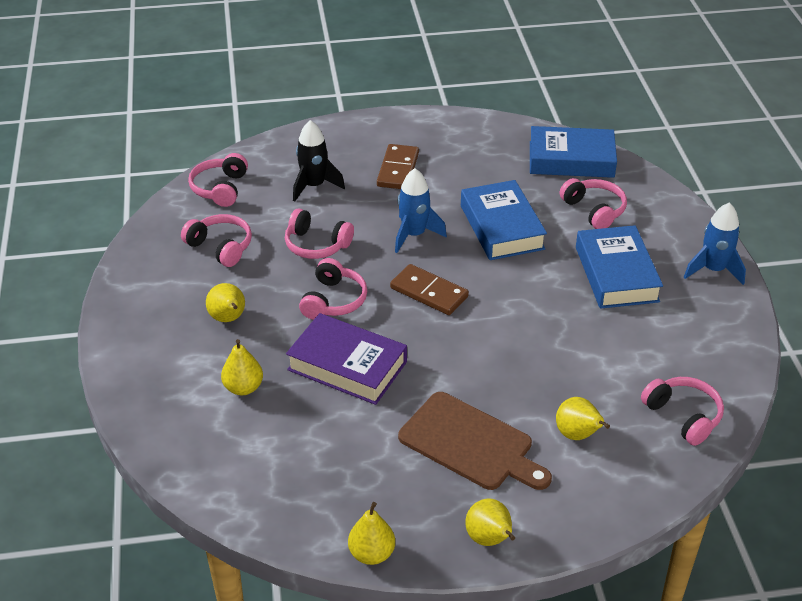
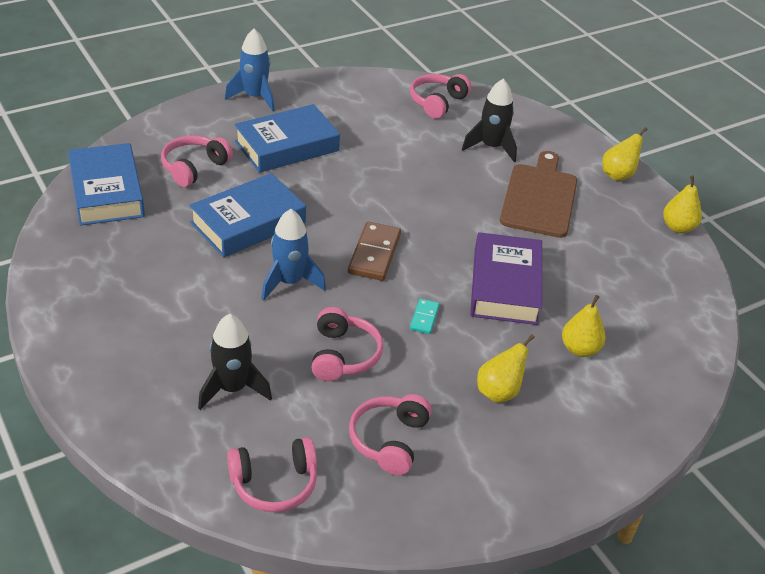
camera: 115 degrees left, 0 degrees up
pink headphones [299,258,367,320] -> turquoise domino [410,299,440,334]
brown domino [377,144,419,189] -> none
yellow pear [556,397,610,440] -> black rocket [462,78,517,163]

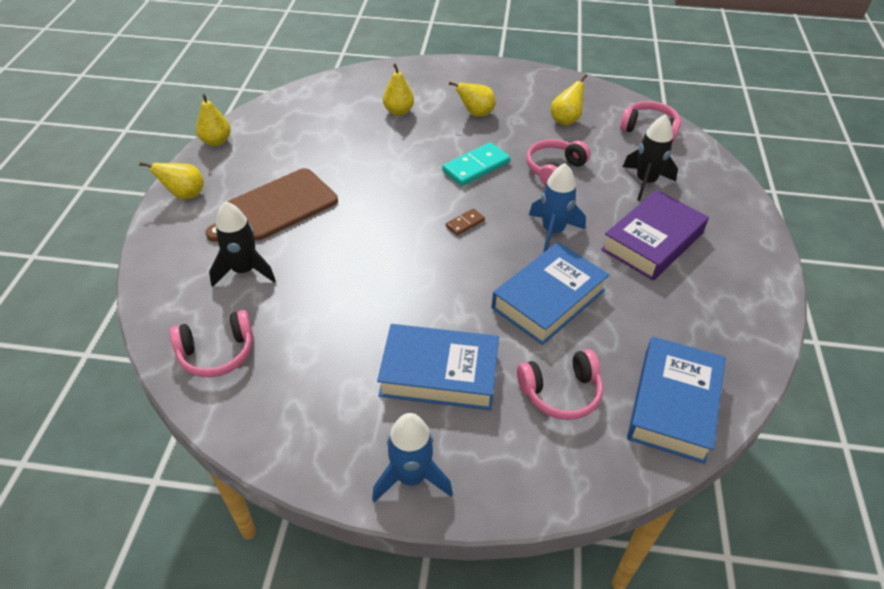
camera: 140 degrees left, 5 degrees up
blue book [189,173,306,257] -> blue book turned 45 degrees counterclockwise [492,242,610,345]
brown domino [348,222,401,281] -> brown domino [446,208,485,236], size x0.53
pink headphones [349,394,432,475] -> yellow pear [551,74,587,125]
turquoise domino [410,299,440,334] -> turquoise domino [442,142,510,186], size x1.87
purple book [470,232,542,325] -> purple book moved to [601,190,709,280]

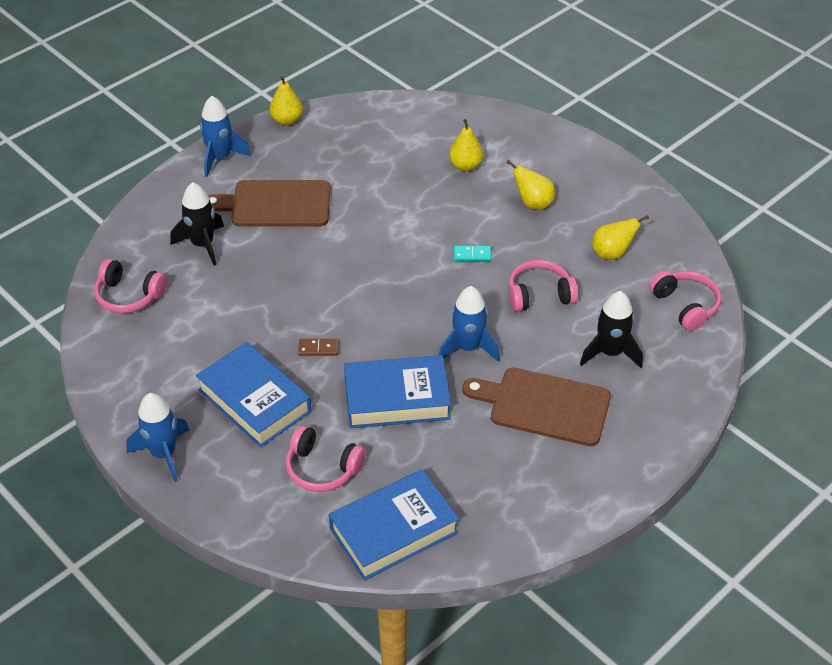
camera: 40 degrees right, 0 degrees up
yellow pear [139,162,204,199] -> blue rocket [200,96,251,177]
turquoise domino [442,142,510,186] -> turquoise domino [454,246,491,261], size x0.53
brown domino [446,208,485,236] -> brown domino moved to [298,339,339,356]
purple book [601,190,709,280] -> brown cutting board [462,368,611,446]

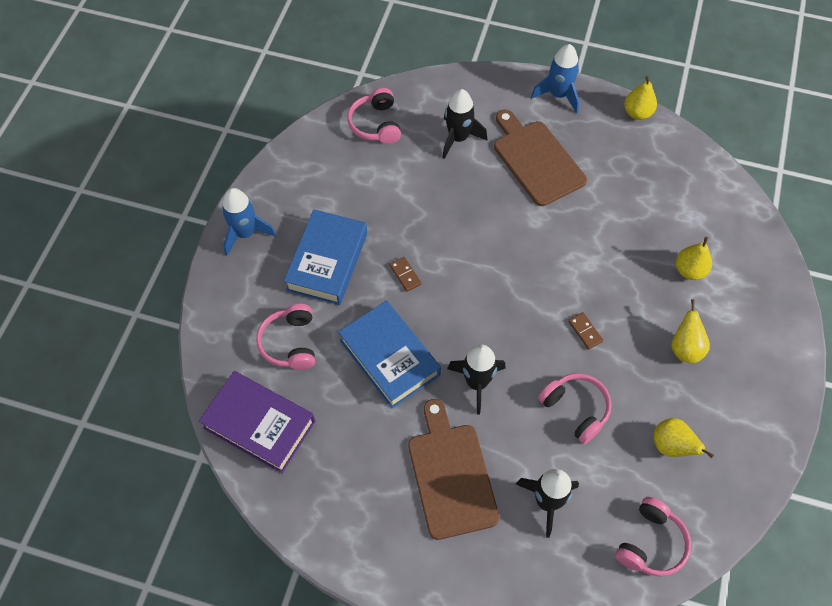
camera: 60 degrees right, 15 degrees up
blue book [329,469,459,581] -> purple book [199,371,315,473]
blue rocket [439,286,500,362] -> black rocket [447,344,506,415]
turquoise domino [454,246,491,261] -> brown domino [568,312,603,350]

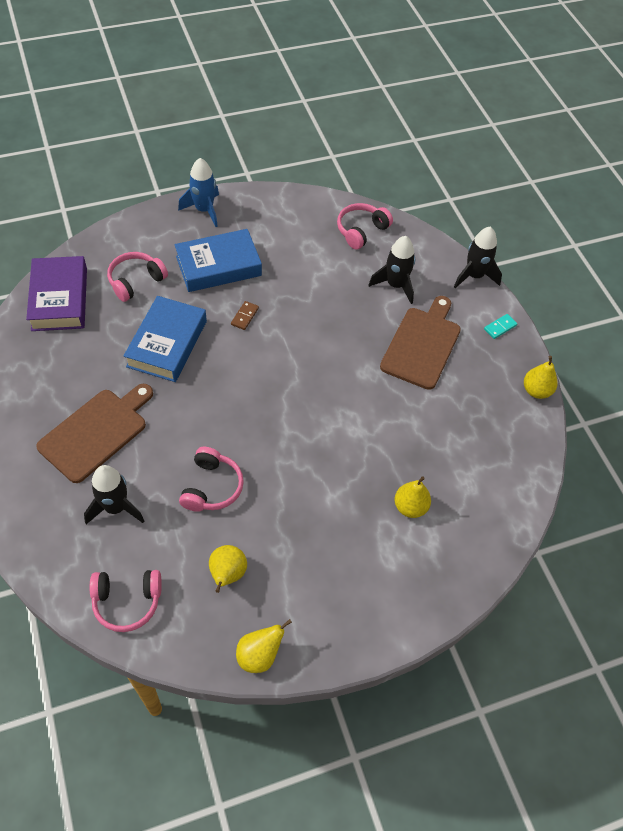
camera: 50 degrees right, 5 degrees down
black rocket [447,344,506,415] -> black rocket moved to [454,226,502,288]
blue rocket [531,44,579,114] -> turquoise domino [484,314,517,339]
brown domino [568,312,603,350] -> none
yellow pear [671,299,710,363] -> yellow pear moved to [236,619,292,673]

